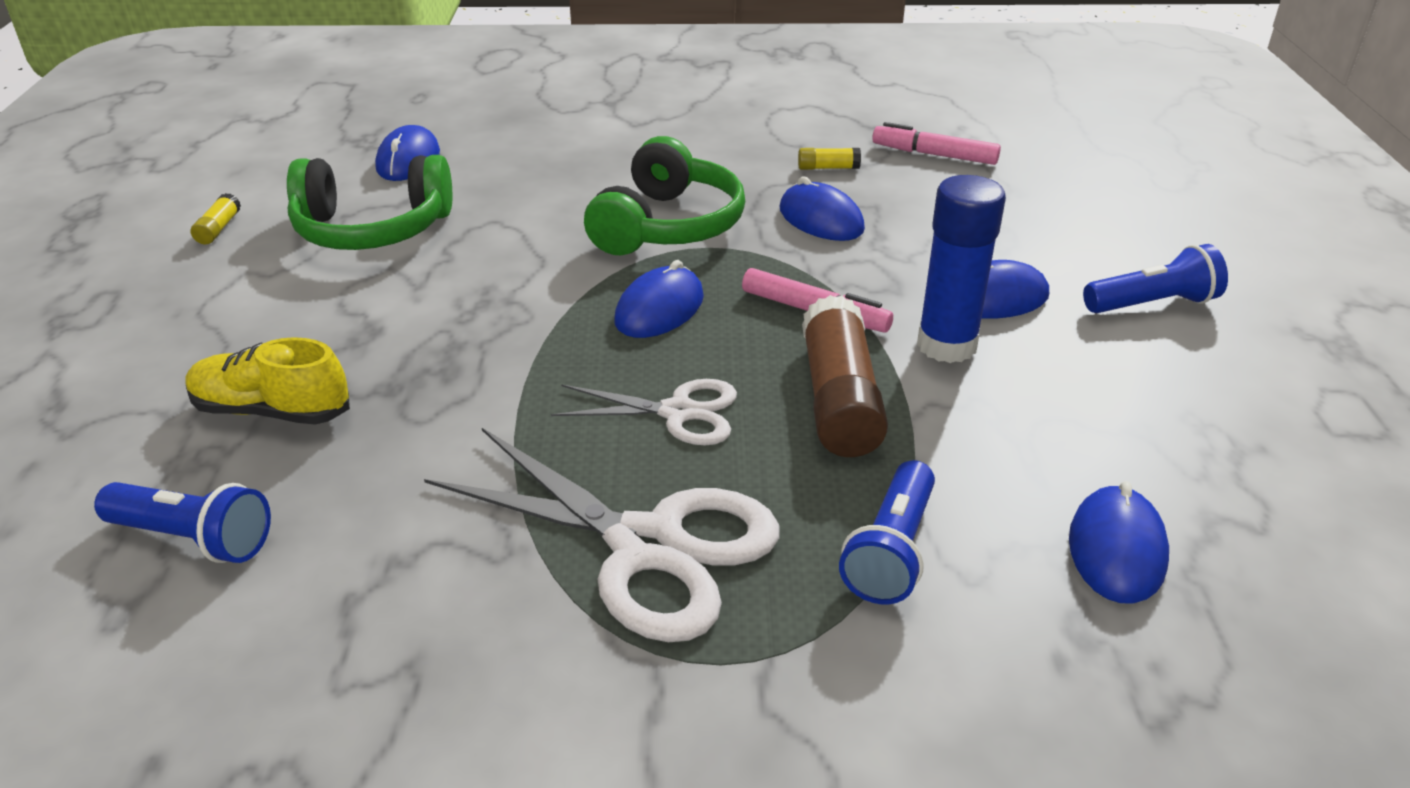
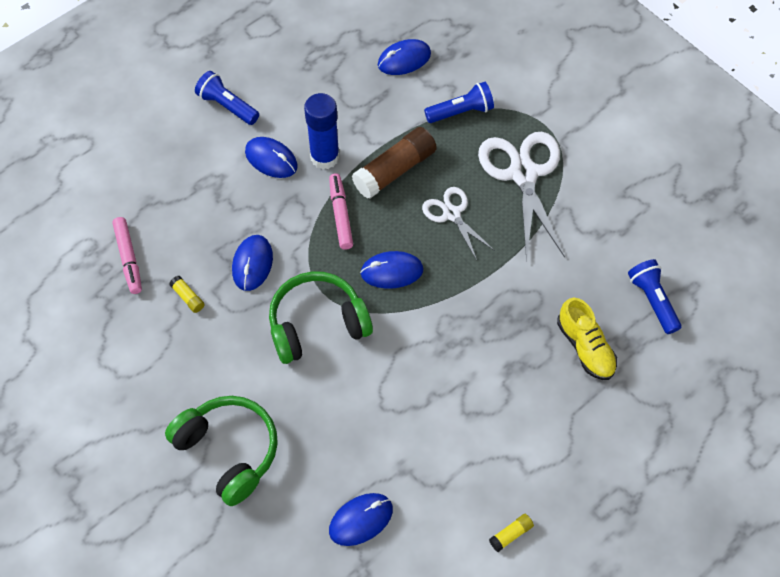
camera: 130 degrees left, 25 degrees up
green headphones [287,155,452,250] -> green headphones moved to [165,396,278,506]

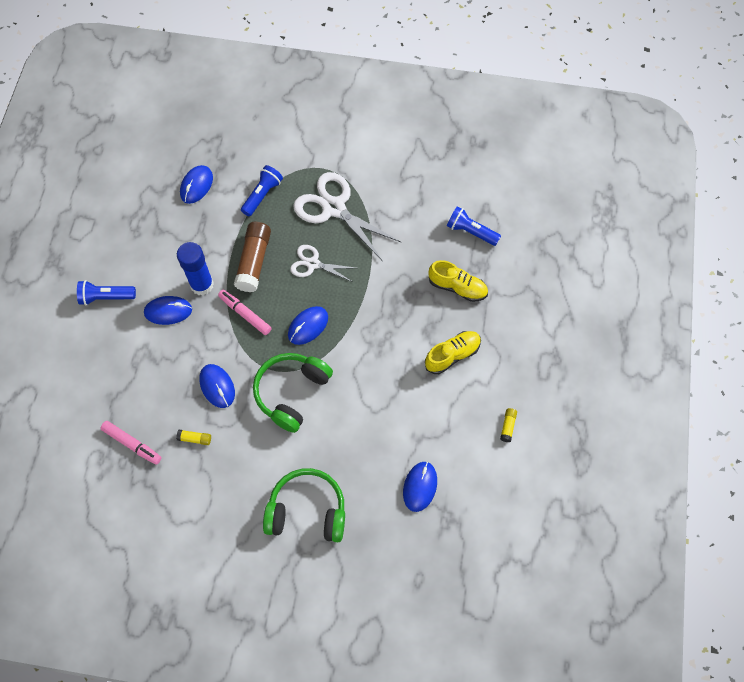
camera: 40 degrees left, 5 degrees up
none -> yellow shoe [425,331,481,374]

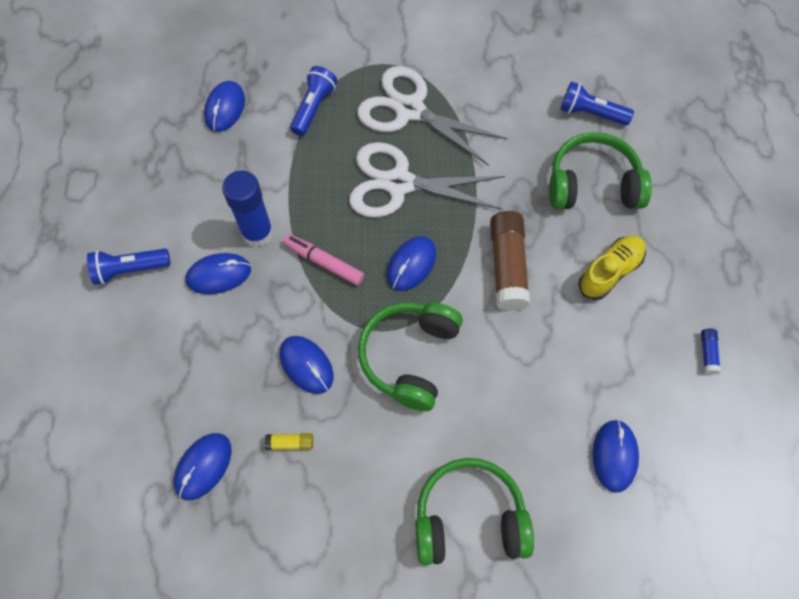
camera: 10 degrees left, 0 degrees up
pink marker [100,421,162,465] -> blue mouse [174,433,232,500]
brown glue stick [234,222,271,292] -> brown glue stick moved to [490,211,530,311]
white scissors [290,245,355,282] -> white scissors [349,142,505,218], size x1.76
yellow shoe [428,260,488,302] -> green headphones [549,132,652,209]
yellow glue stick [500,408,517,442] -> blue glue stick [701,328,721,375]

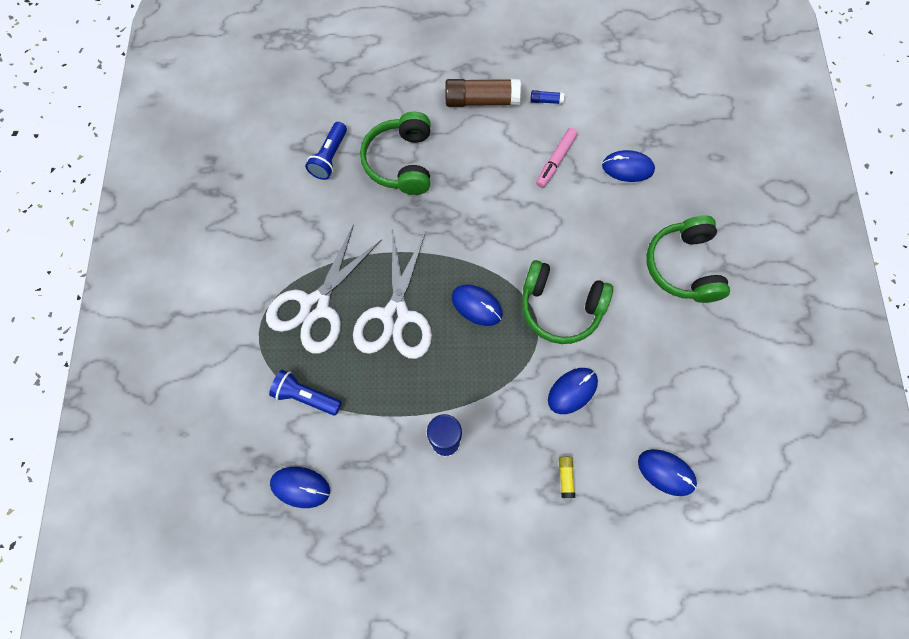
camera: 90 degrees left, 5 degrees up
blue flashlight [87,249,170,285] -> none
blue mouse [185,253,251,294] -> none
yellow glue stick [265,433,313,450] -> yellow glue stick moved to [559,457,575,498]
pink marker [283,234,364,285] -> pink marker moved to [536,128,578,188]
brown glue stick [490,211,530,311] -> brown glue stick moved to [445,79,521,107]
yellow shoe [578,236,646,300] -> none

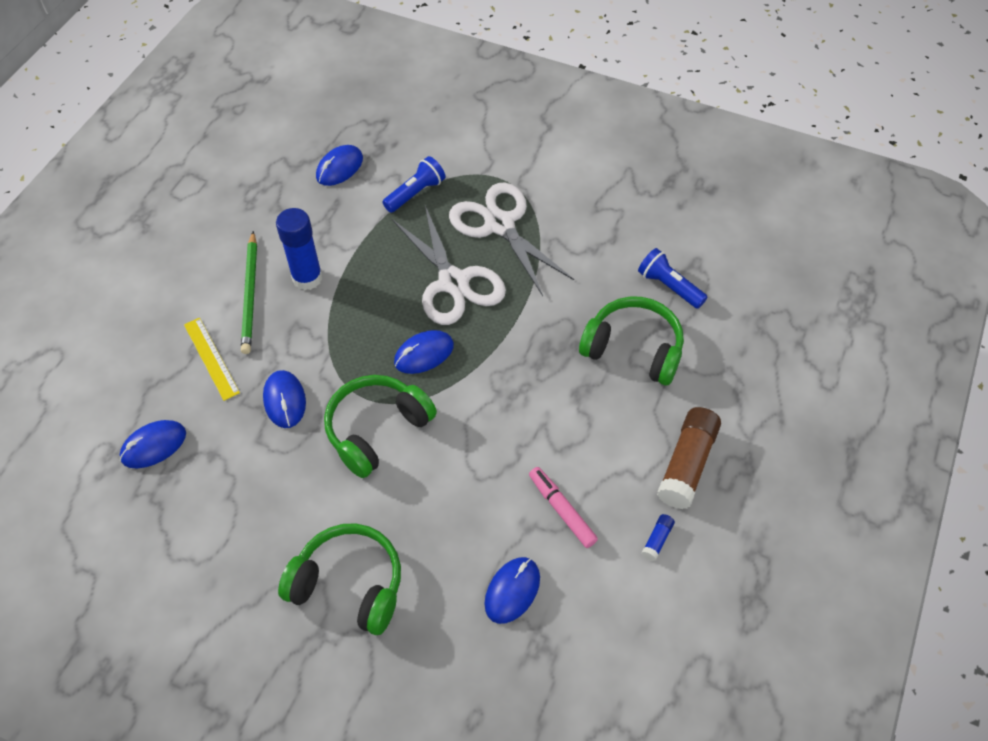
camera: 115 degrees right, 15 degrees down
white scissors [353,228,432,359] -> white scissors turned 150 degrees counterclockwise [392,206,506,325]
yellow glue stick [559,457,575,498] -> yellow ruler [184,318,240,401]
none -> green pencil [241,231,257,354]

